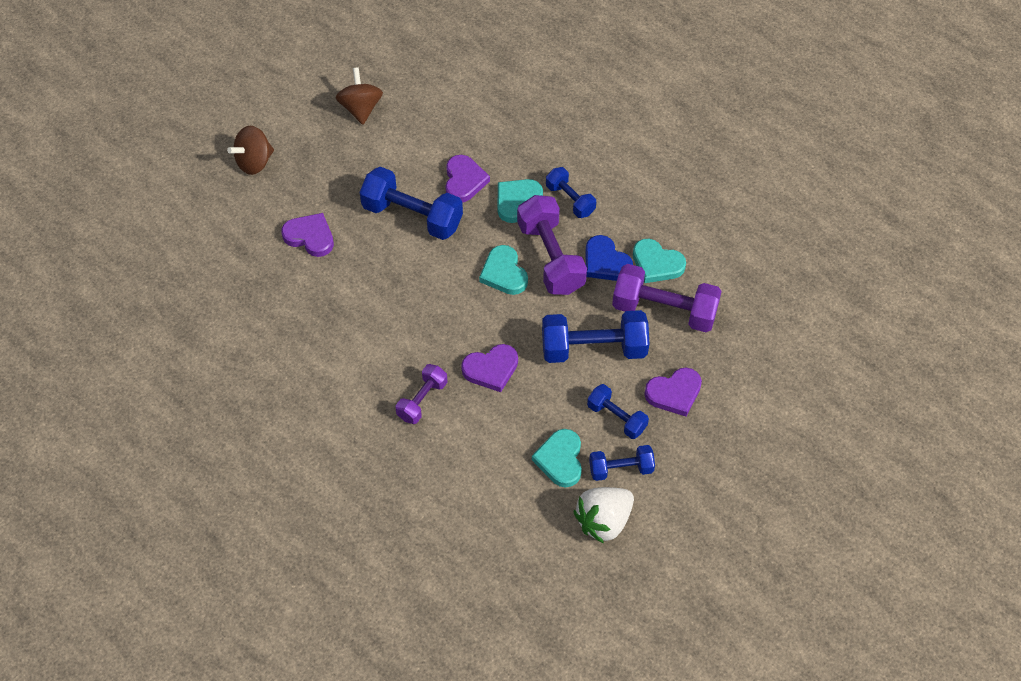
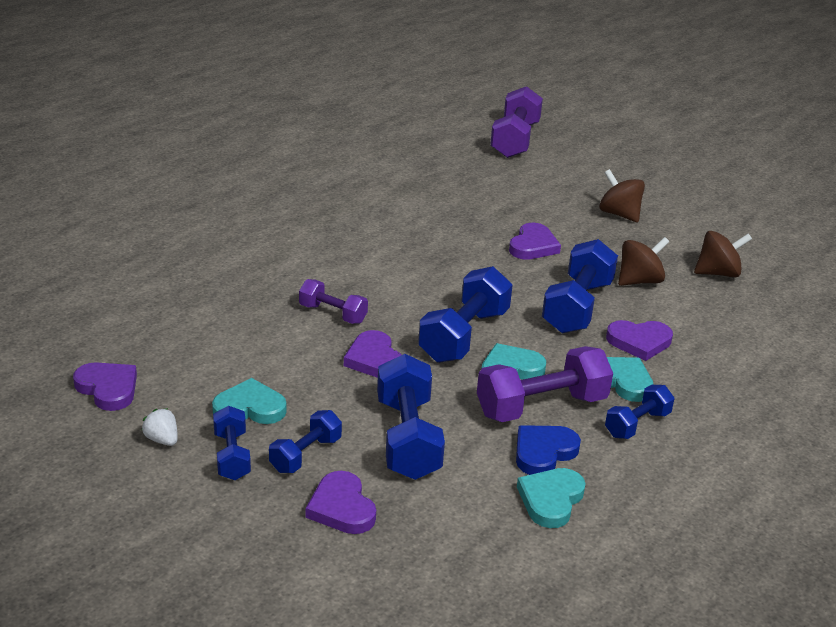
camera: 85 degrees right, 25 degrees down
white strawberry [573,487,634,544] -> white strawberry [142,408,178,446], size x0.52
purple dumbbell [612,264,722,332] -> purple dumbbell moved to [490,86,543,158]
none -> purple heart [73,362,137,411]
none -> blue dumbbell [418,266,513,363]
none -> brown spinning top [618,237,669,286]

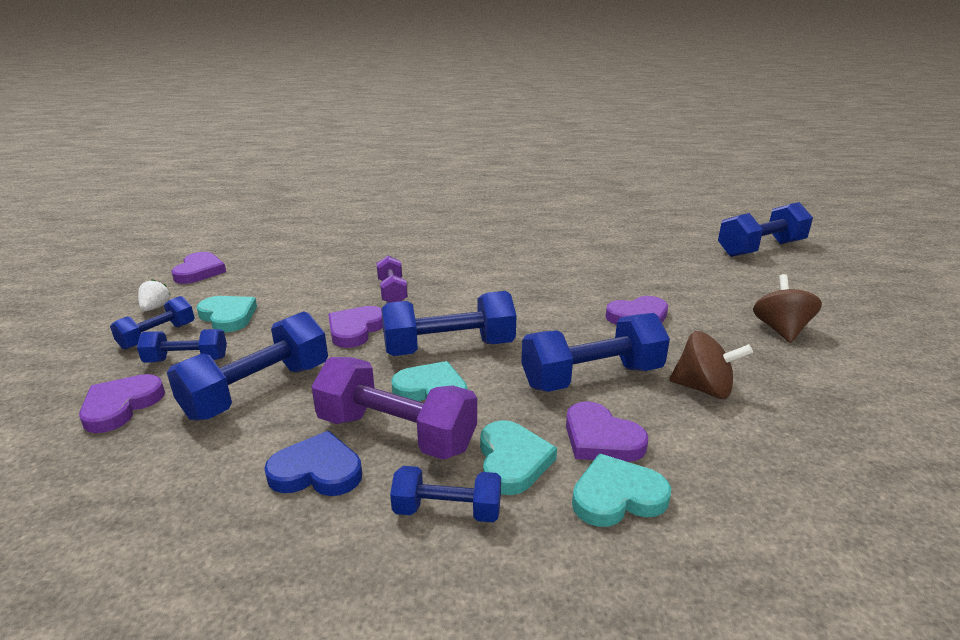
camera: 50 degrees right, 5 degrees down
purple dumbbell [490,86,543,158] -> blue dumbbell [718,202,813,257]
turquoise heart [517,468,586,528] -> turquoise heart moved to [572,453,671,527]
brown spinning top [694,231,752,278] -> none

